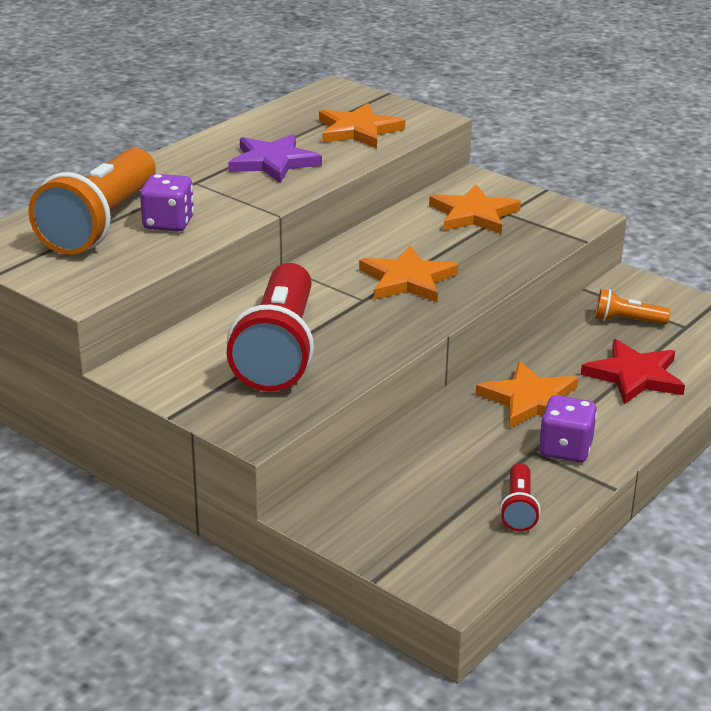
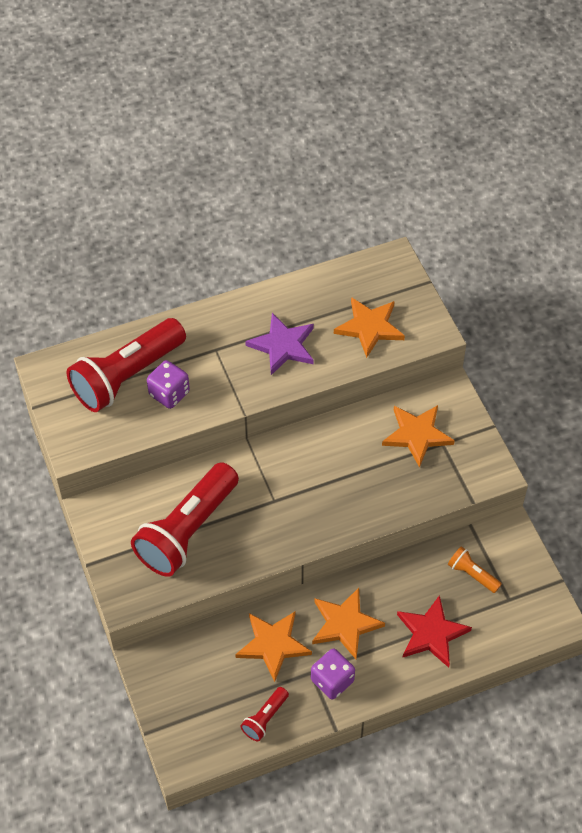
camera: 30 degrees right, 25 degrees up
orange flashlight [28,148,156,255] -> red flashlight [67,318,186,412]
orange star [359,245,458,302] -> orange star moved to [235,612,312,682]

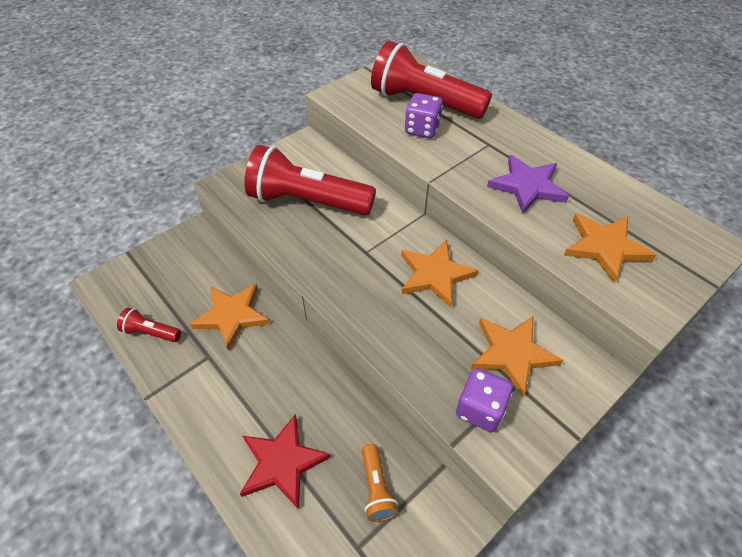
camera: 70 degrees right, 5 degrees down
purple dice [311,648,355,700] -> purple dice moved to [456,368,513,432]
orange star [312,588,385,659] -> orange star moved to [401,240,479,308]
orange flashlight [448,546,502,593] -> orange flashlight turned 150 degrees clockwise [362,444,398,522]

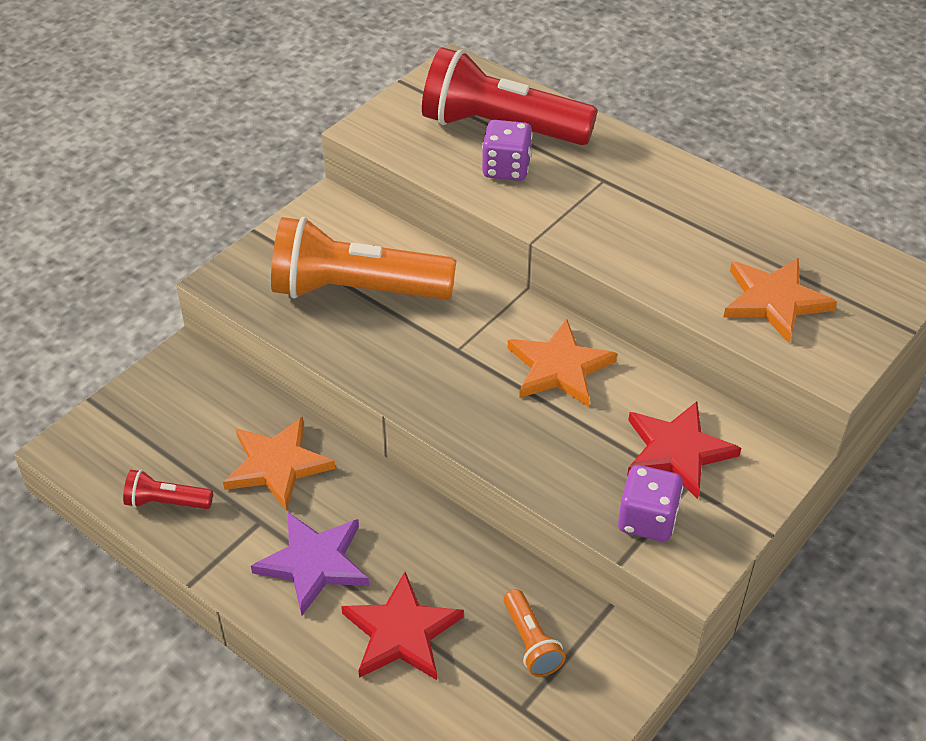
camera: 10 degrees left, 5 degrees down
red flashlight [244,145,376,215] -> orange flashlight [271,217,457,300]
orange star [471,316,563,397] -> red star [627,401,741,499]
purple star [487,155,569,214] -> purple star moved to [251,512,369,615]

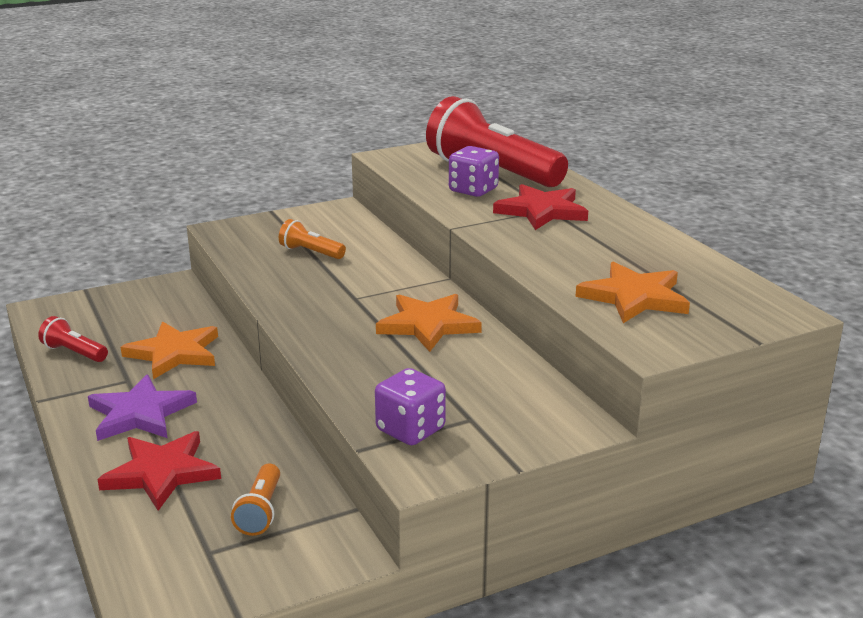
camera: 25 degrees right, 20 degrees down
orange flashlight [271,217,457,300] -> orange flashlight [279,219,346,259], size x0.44
red star [627,401,741,499] -> red star moved to [493,184,588,230]

